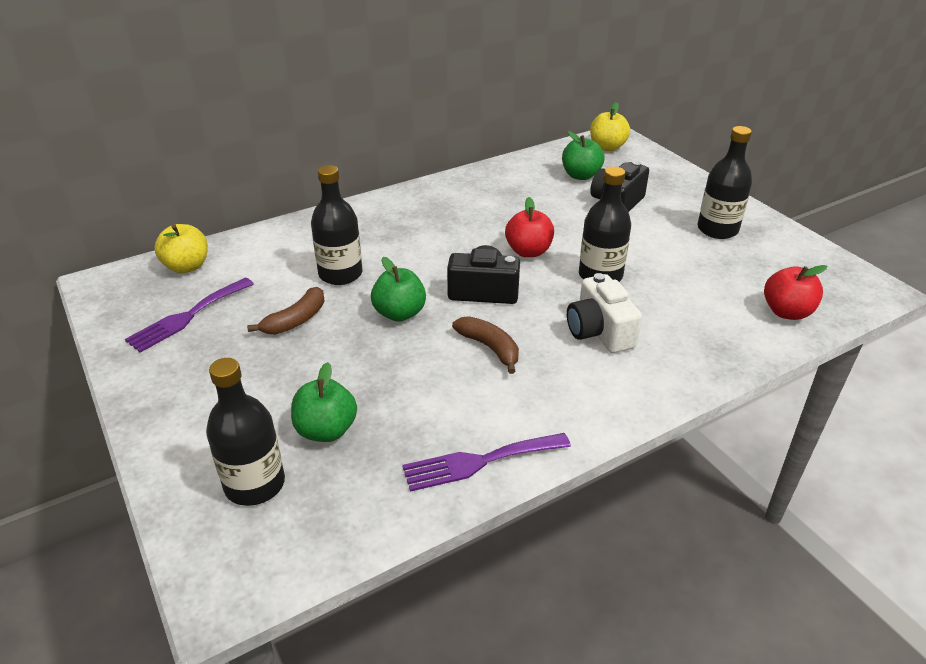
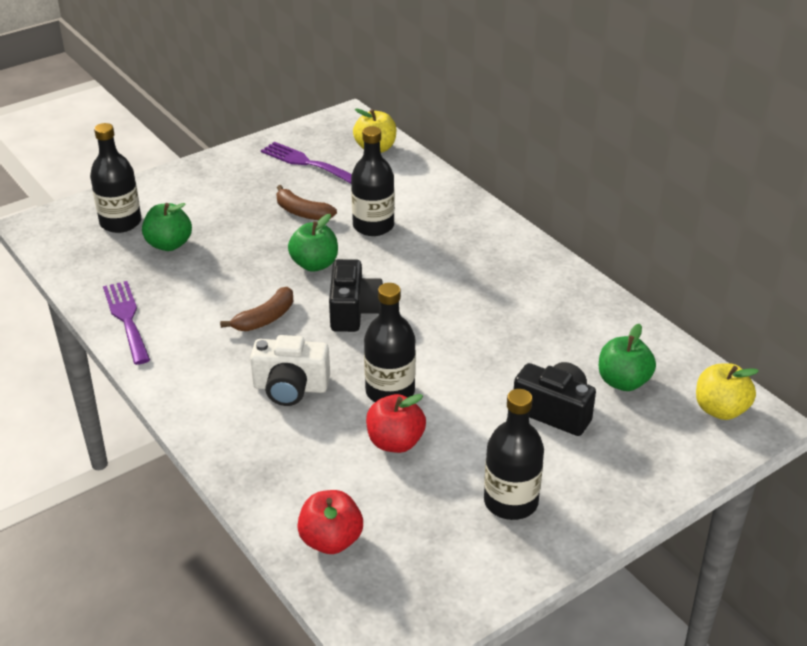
camera: 85 degrees right, 0 degrees up
red apple [505,197,554,257] -> red apple moved to [366,394,426,453]
white camera [567,273,642,353] -> white camera turned 150 degrees counterclockwise [250,335,330,406]

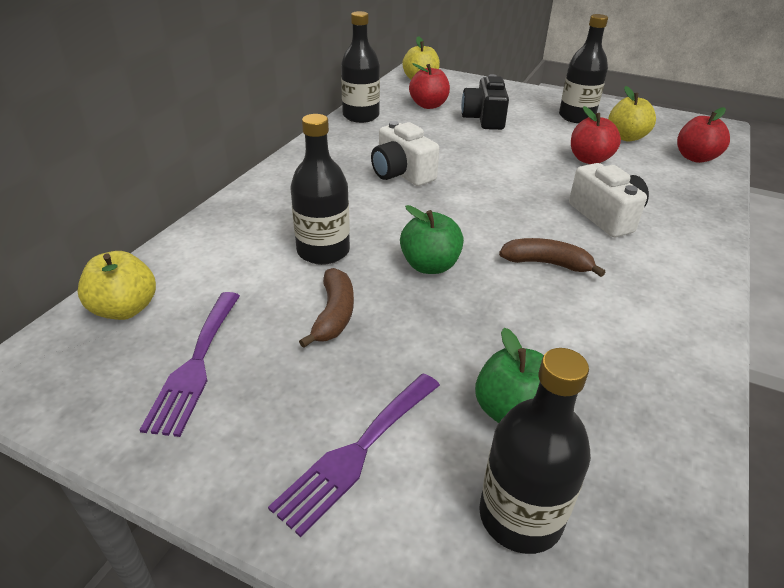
camera: 120 degrees left, 0 degrees up
purple fork [103,281,150,365] -> purple fork moved to [268,373,440,537]
black camera [329,259,383,332] -> none
black bottle [364,283,416,402] -> black bottle moved to [341,11,380,123]
green apple [599,324,656,391] -> red apple [409,63,450,109]
none -> white camera [371,121,439,186]
none -> yellow apple [608,86,656,141]

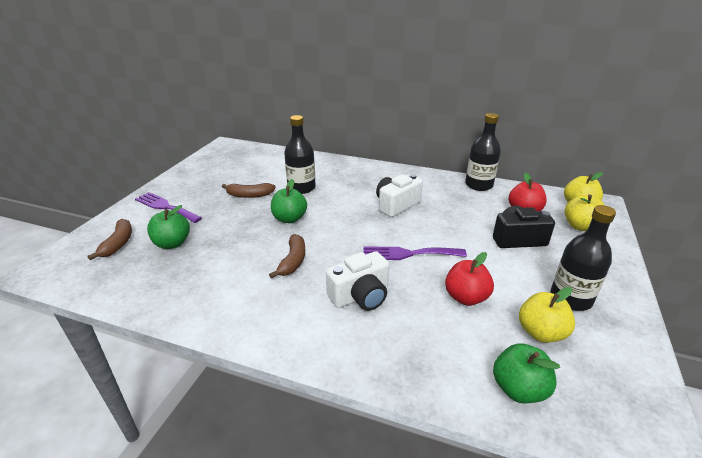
camera: 85 degrees right, 5 degrees down
yellow apple [78,251,156,320] -> yellow apple moved to [565,195,604,231]
purple fork [140,292,240,437] -> purple fork moved to [363,247,467,260]
black bottle [479,348,591,554] -> brown banana [88,219,132,260]
red apple [677,107,730,163] -> green apple [493,343,560,403]

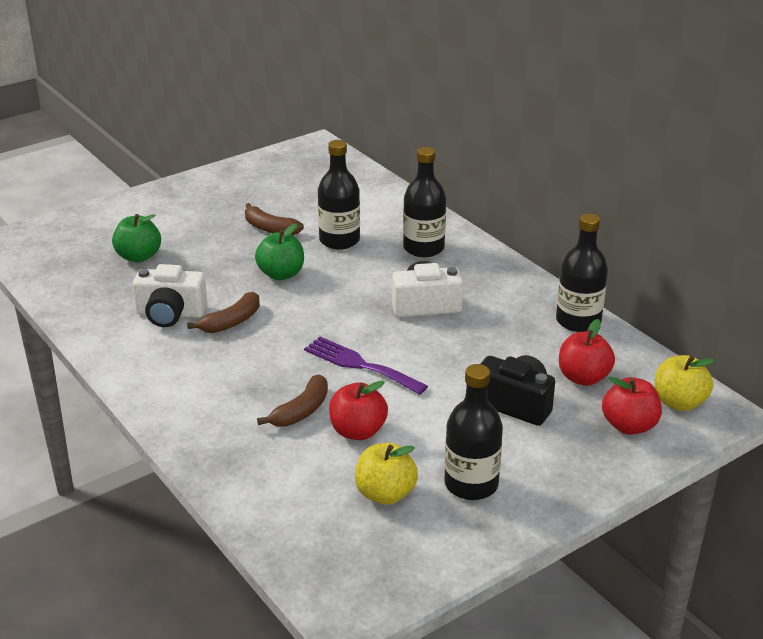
camera: 35 degrees right, 0 degrees up
brown banana [88,219,132,260] -> brown banana moved to [257,374,328,427]
purple fork [135,192,202,223] -> none
white camera [326,251,389,311] -> white camera moved to [133,264,207,327]
green apple [493,343,560,403] -> none
yellow apple [565,195,604,231] -> red apple [602,377,662,435]
none -> black bottle [403,147,446,257]

